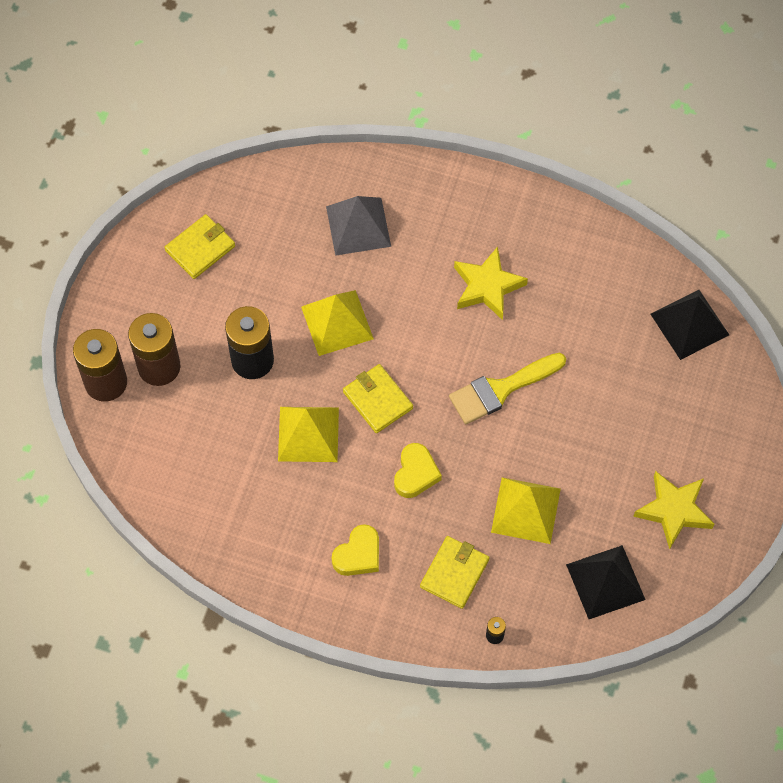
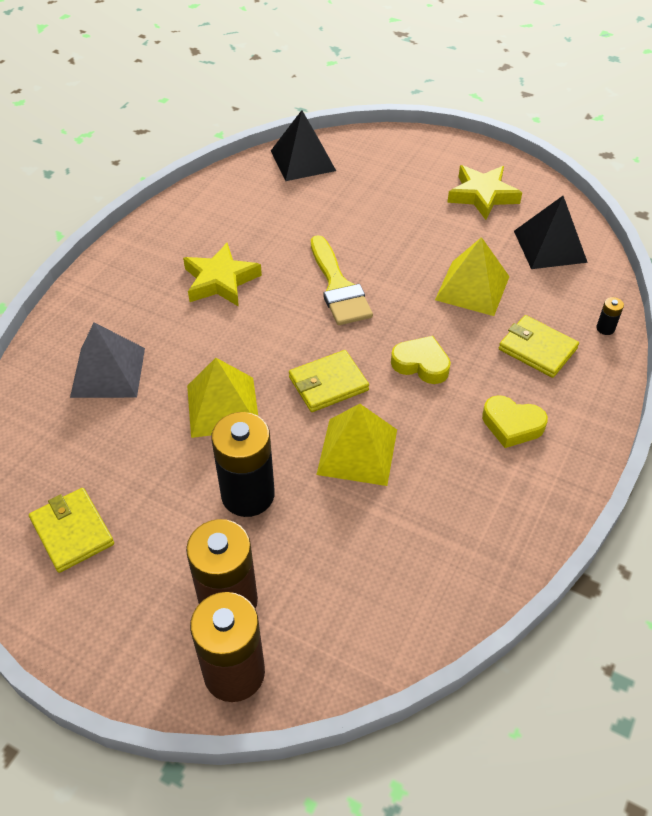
camera: 80 degrees left, 15 degrees down
yellow heart [332,524,379,576] -> yellow heart turned 150 degrees clockwise [482,395,548,448]

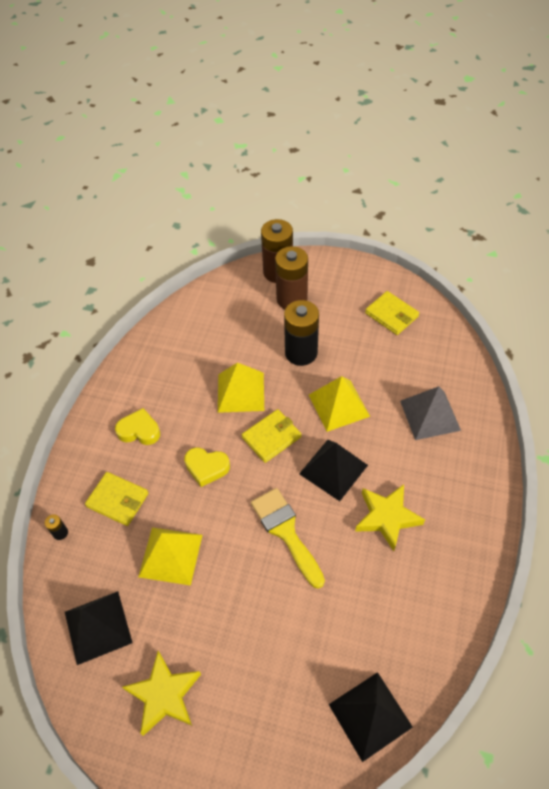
camera: 170 degrees right, 5 degrees up
none -> black pyramid [299,440,368,501]

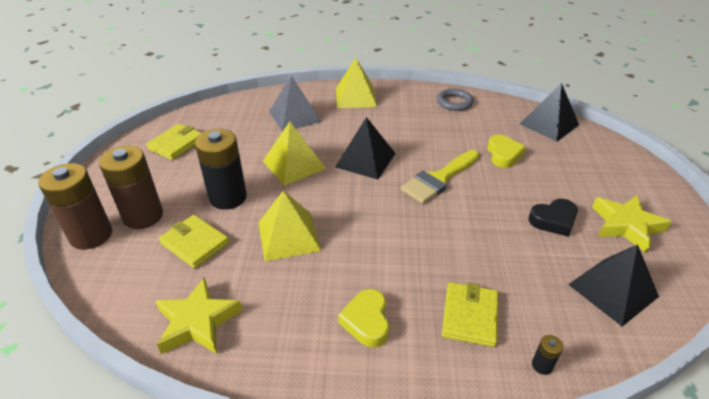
camera: 105 degrees left, 15 degrees down
yellow pyramid [138,527,202,586] -> yellow pyramid moved to [336,58,377,108]
yellow heart [184,447,230,487] -> yellow heart moved to [487,134,526,168]
yellow wallet [242,409,301,463] -> yellow wallet moved to [159,215,229,268]
yellow star [355,484,425,551] -> yellow star moved to [155,277,243,354]
none -> grey ring [437,88,474,111]
none -> black heart [529,199,578,237]

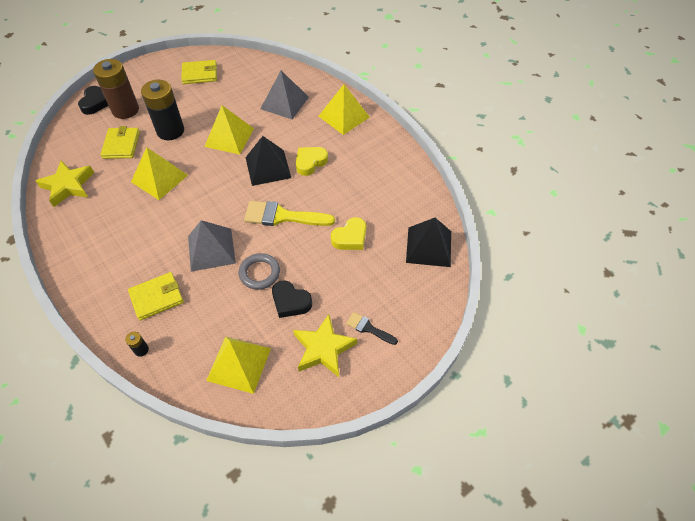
camera: 50 degrees right, 15 degrees up
brown battery [38,163,112,250] -> black heart [78,86,108,115]
yellow heart [338,289,389,348] -> yellow heart moved to [296,147,328,176]
grey ring [437,88,474,111] -> grey ring moved to [239,253,280,290]
black pyramid [568,244,659,326] -> yellow pyramid [206,336,271,394]
none -> grey pyramid [188,220,236,272]
none -> black brush [346,312,398,345]

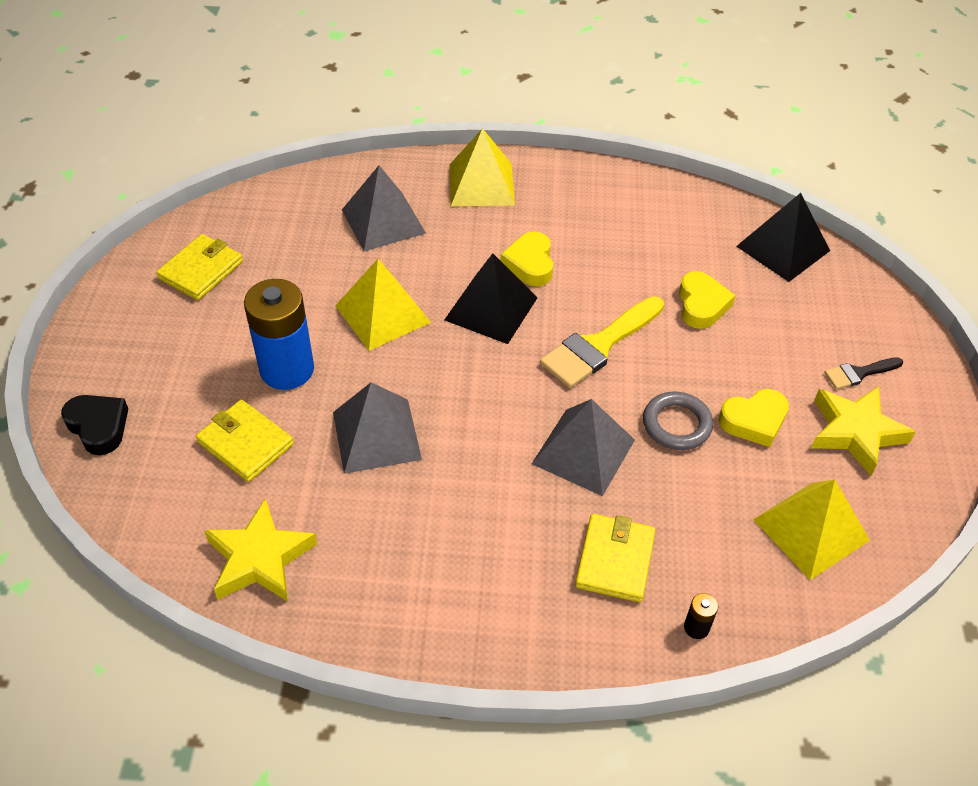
camera: 50 degrees left, 5 degrees down
brown battery [93,59,139,119] -> none
yellow pyramid [131,147,188,200] -> grey pyramid [333,382,422,474]
black battery [141,80,184,140] -> blue battery [244,279,314,390]
black heart [272,281,312,318] -> yellow heart [718,389,789,447]

